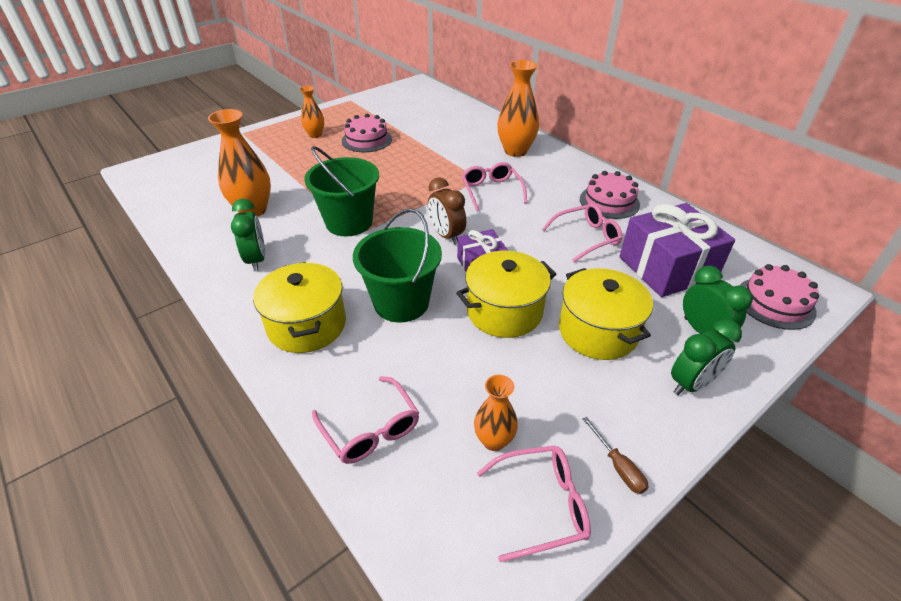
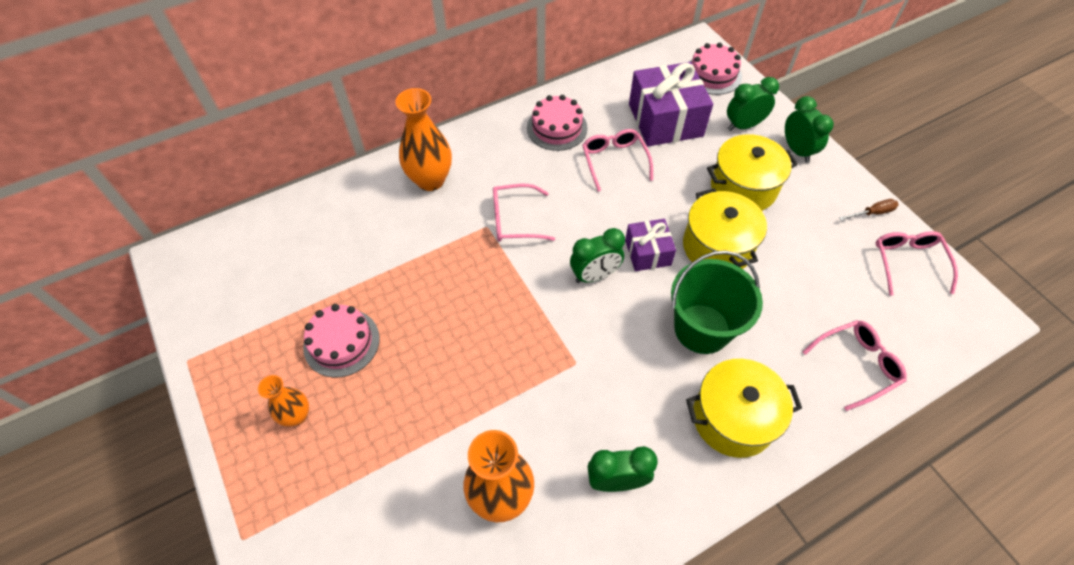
camera: 80 degrees left, 15 degrees up
green bucket [304,146,379,236] -> none
brown clock [428,177,466,245] -> green clock [570,228,625,283]
orange vase [474,375,518,451] -> none

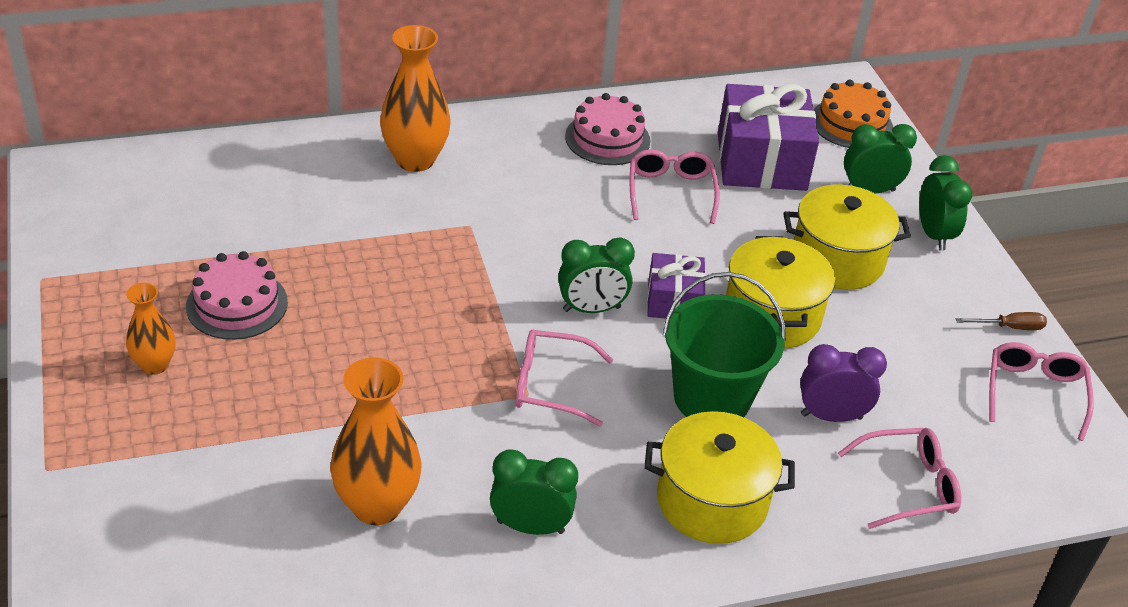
camera: 10 degrees right, 15 degrees down
pink glasses [493,184,555,242] -> pink glasses moved to [515,329,613,427]
pink cake [689,43,742,95] -> orange cake [813,80,893,148]
none -> purple clock [800,344,887,422]

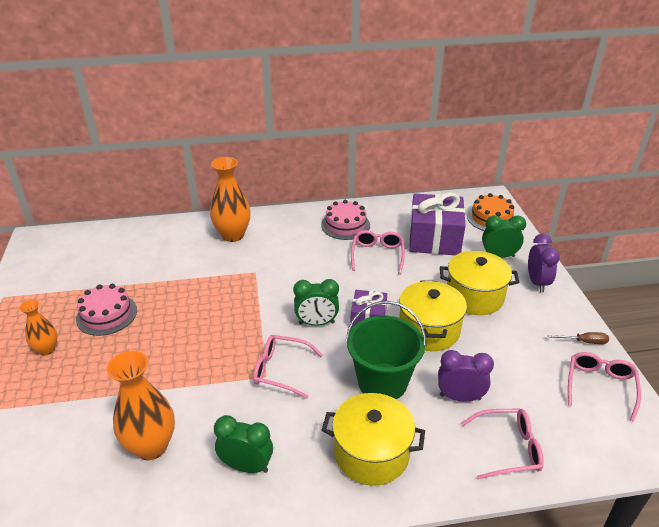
camera: 10 degrees right, 5 degrees down
green clock [919,155,972,251] -> purple clock [528,234,560,292]

